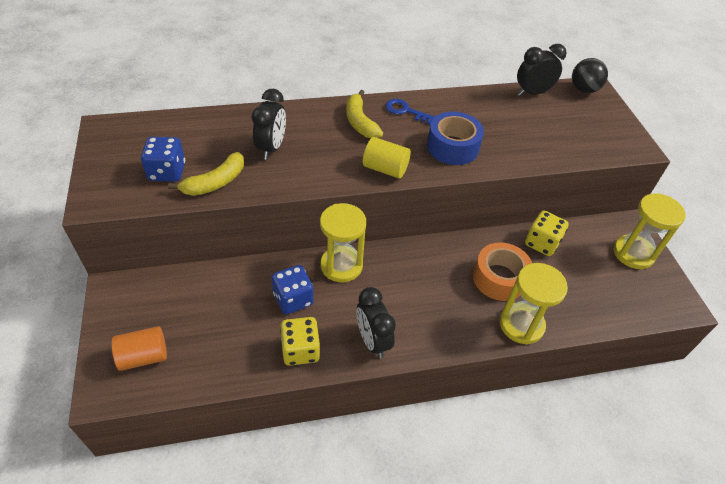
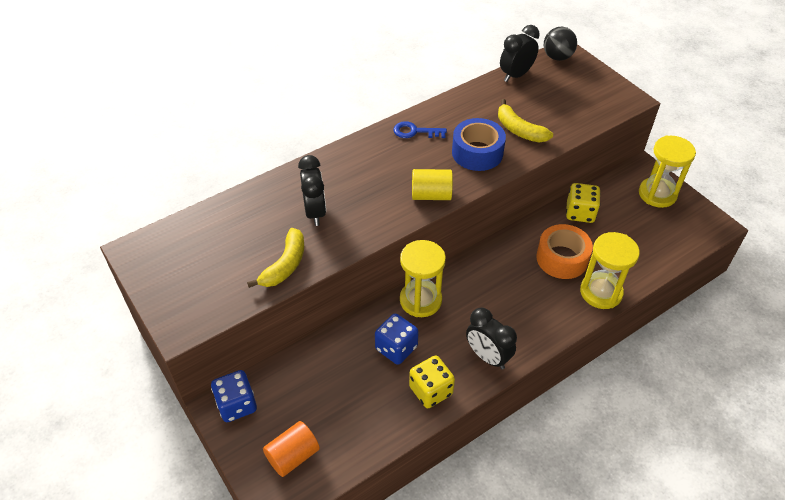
camera: 20 degrees left, 0 degrees up
blue dice [141,137,185,182] -> blue dice moved to [211,370,257,422]
yellow banana [346,90,383,138] -> yellow banana moved to [498,99,553,143]

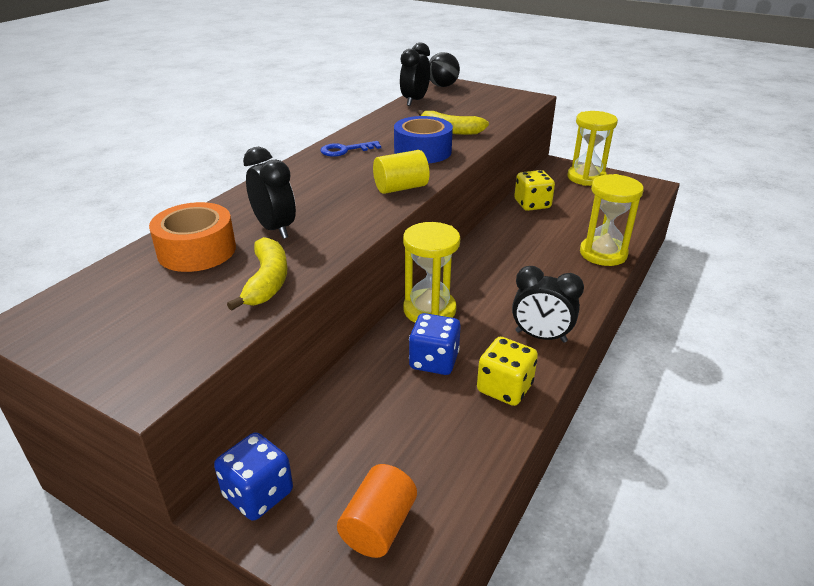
camera: 25 degrees left, 15 degrees down
orange tape [536,224,593,279] -> orange tape moved to [149,202,236,272]

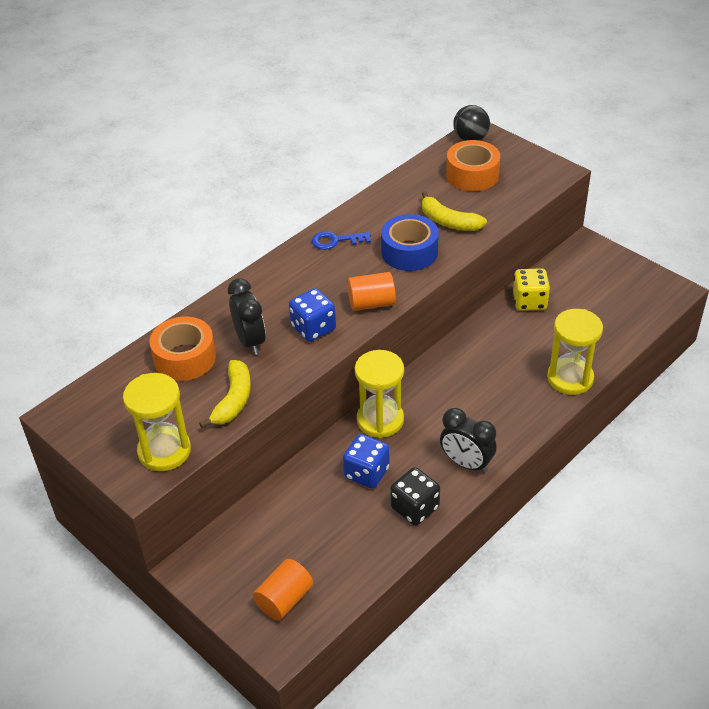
camera: 15 degrees right, 10 degrees up
blue dice [214,432,293,521] -> blue dice moved to [289,288,336,342]
yellow cylinder [373,150,429,194] -> orange cylinder [347,272,396,311]
black clock [400,42,430,106] -> none
yellow dice [477,337,538,406] -> black dice [390,467,440,525]
yellow hourglass [567,111,618,186] -> yellow hourglass moved to [123,373,191,471]
none -> orange tape [446,140,500,191]

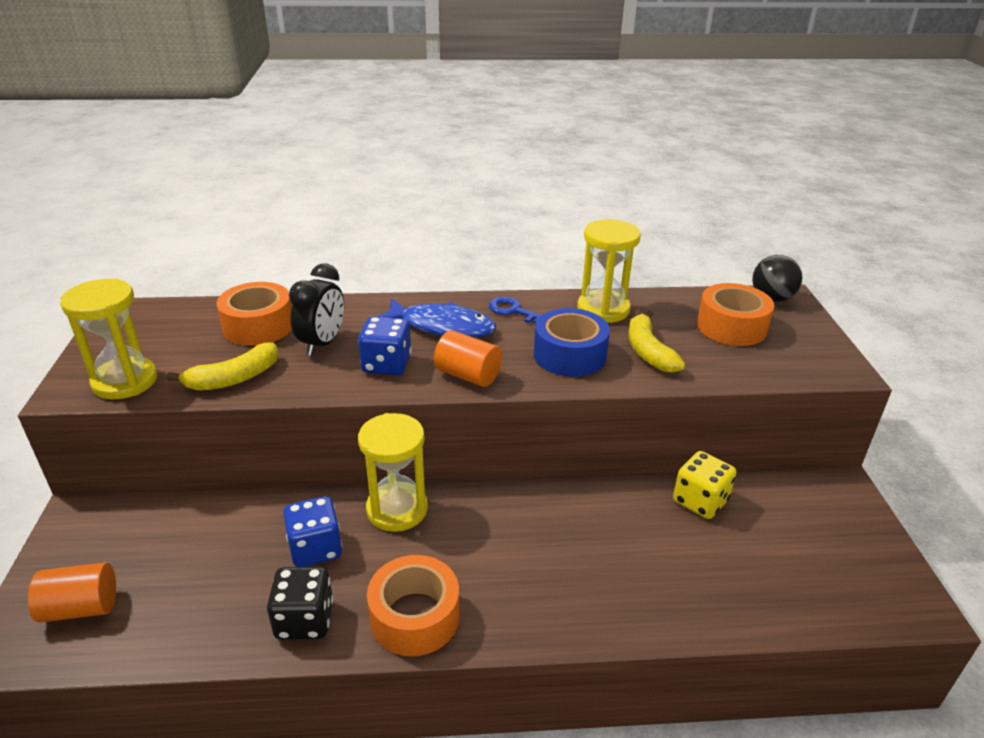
camera: 40 degrees right, 10 degrees down
black clock [440,408,497,473] -> orange tape [367,555,459,656]
yellow hourglass [547,309,603,395] -> yellow hourglass moved to [577,219,641,323]
none -> blue fish [377,298,496,338]

